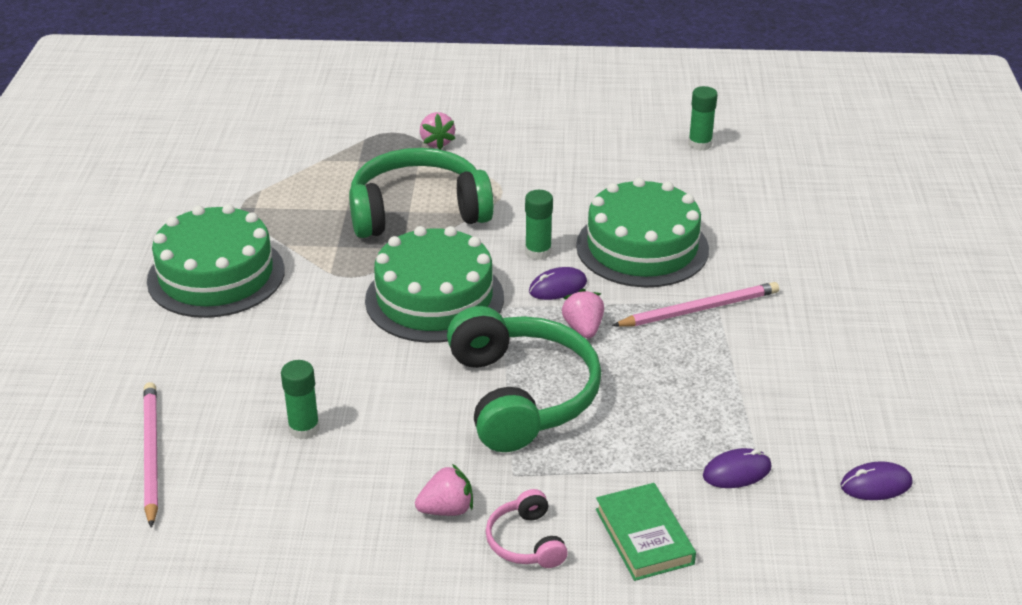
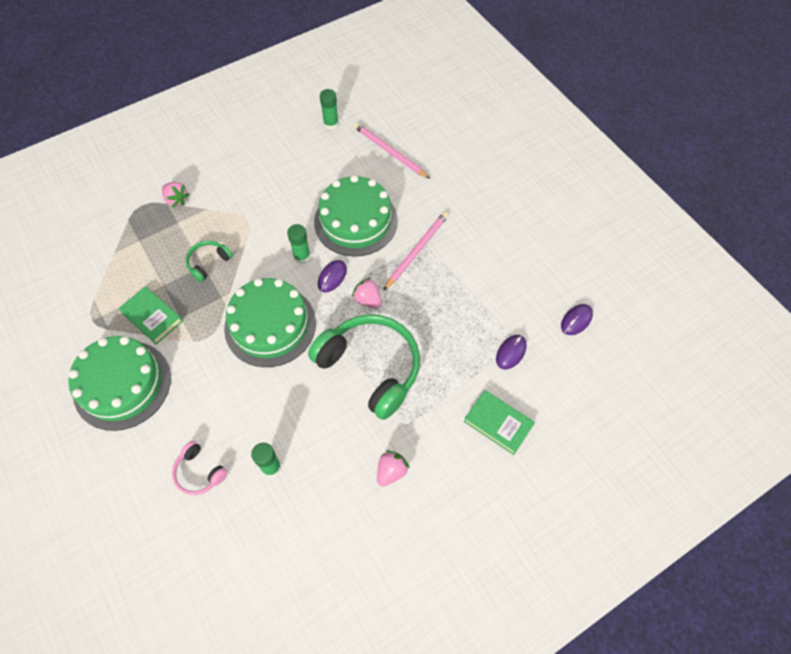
camera: 35 degrees left, 25 degrees up
pink pencil [143,382,158,528] -> pink pencil moved to [354,123,430,179]
green headphones [349,148,494,238] -> green headphones [185,241,233,282], size x0.46
pink headphones [486,489,568,568] -> pink headphones moved to [172,441,228,495]
none -> green book [118,286,183,345]

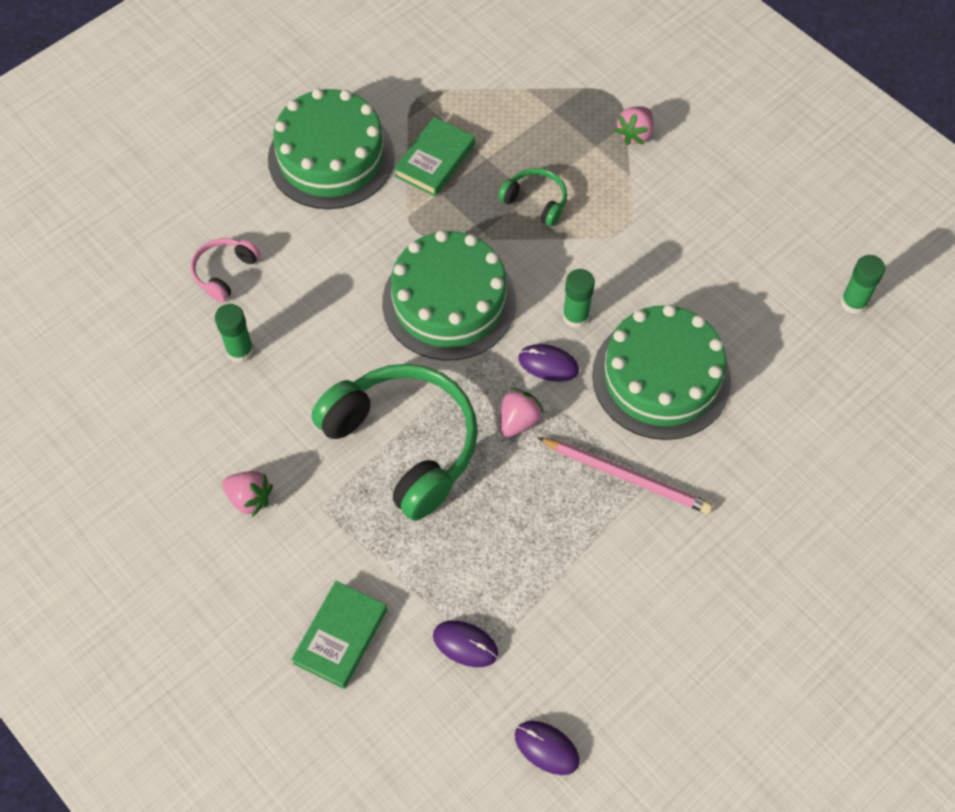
camera: 80 degrees right, 0 degrees up
green headphones [308,314,420,420] -> green headphones turned 75 degrees counterclockwise [312,364,478,521]
pink pencil [354,123,430,179] -> none

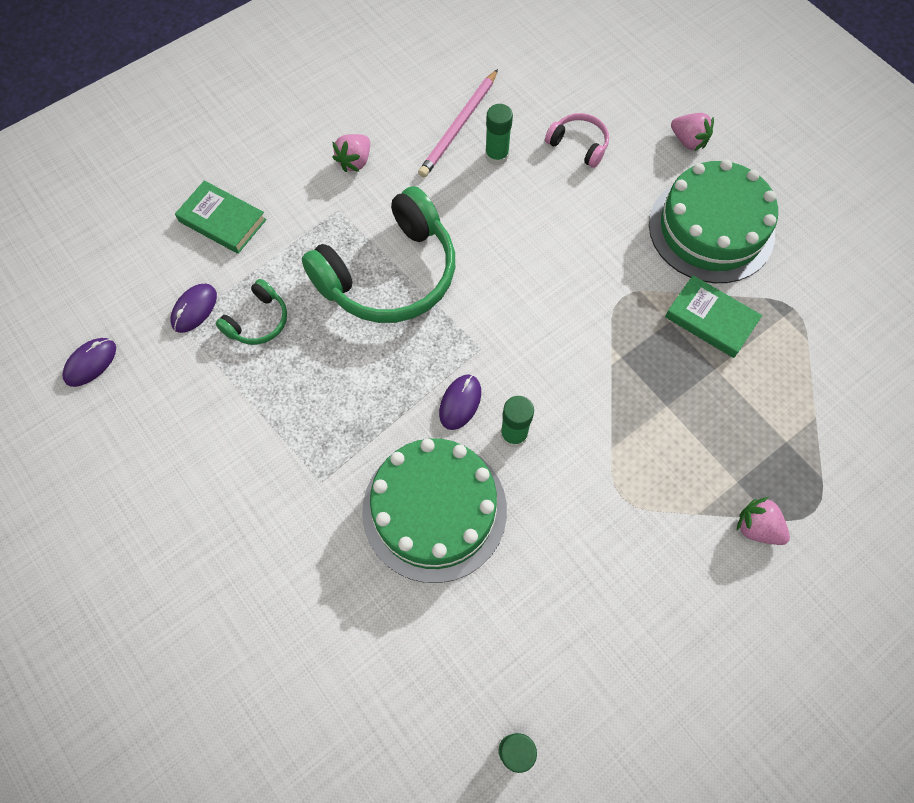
camera: 95 degrees right, 5 degrees up
green cake [382,230,516,360] -> none
green headphones [498,168,567,226] -> green headphones moved to [216,279,287,345]
pink strawberry [500,388,544,437] -> pink strawberry moved to [671,113,714,151]
pink pencil [537,437,713,514] -> pink pencil moved to [418,69,498,177]

